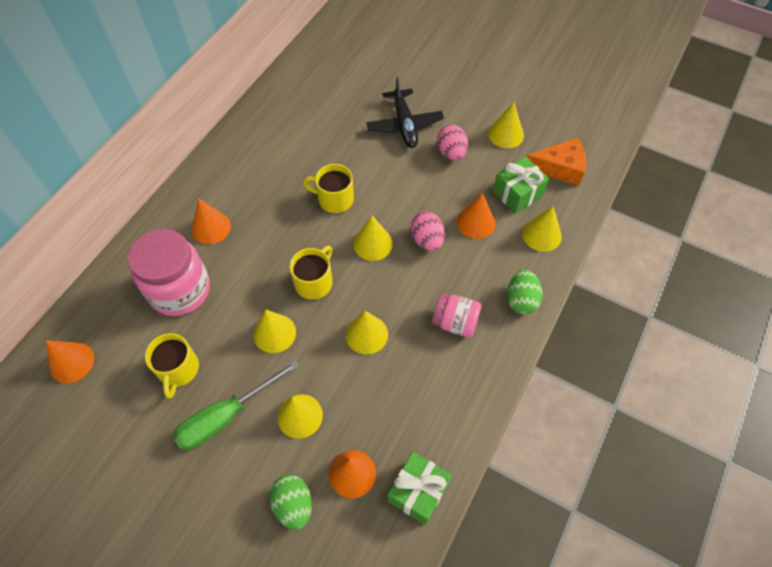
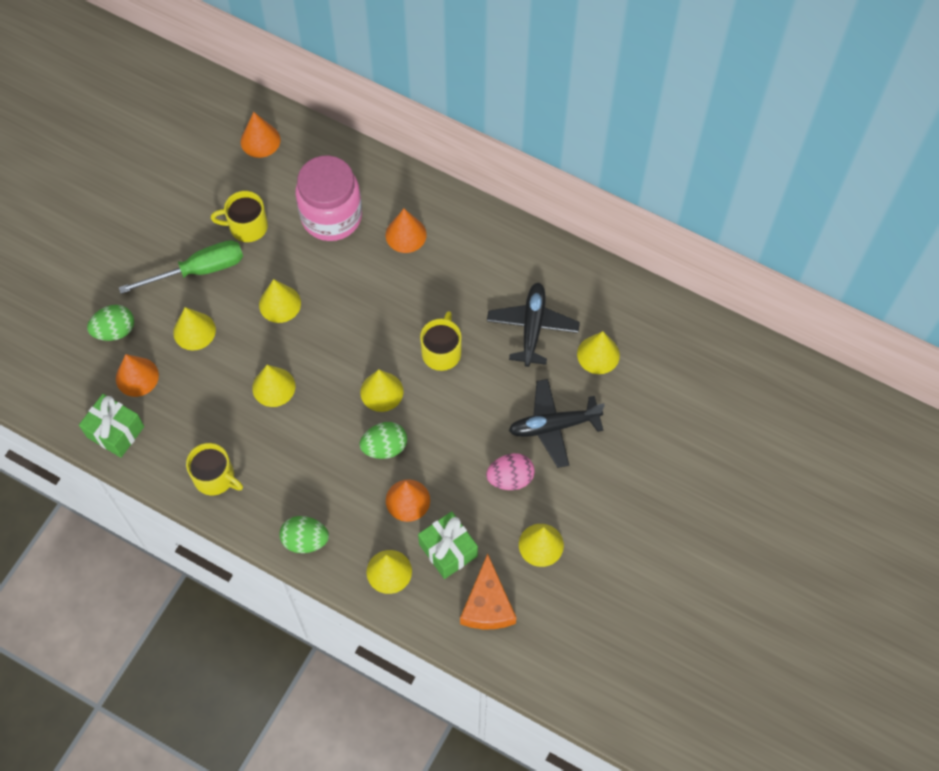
camera: 90 degrees right, 5 degrees up
green screwdriver [173,360,300,450] -> green screwdriver turned 105 degrees clockwise [119,240,243,294]
yellow mug [289,246,333,300] -> yellow mug moved to [186,443,243,495]
pink egg [411,212,445,251] -> green egg [360,422,407,459]
pink jar [432,293,482,337] -> none
none -> black plane [487,282,580,367]
none -> yellow cone [577,331,620,374]

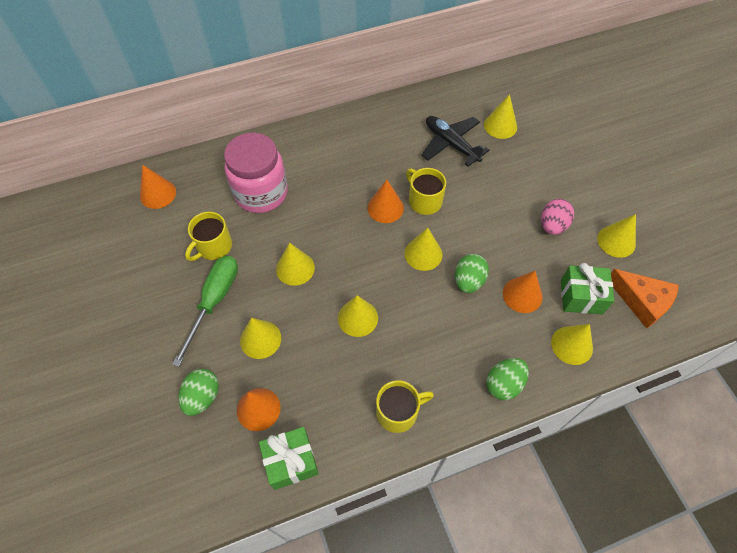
camera: 50 degrees left, 5 degrees down
orange cone [386,209,427,253] -> orange cone moved to [367,180,404,223]
black plane [509,379,605,468] -> none

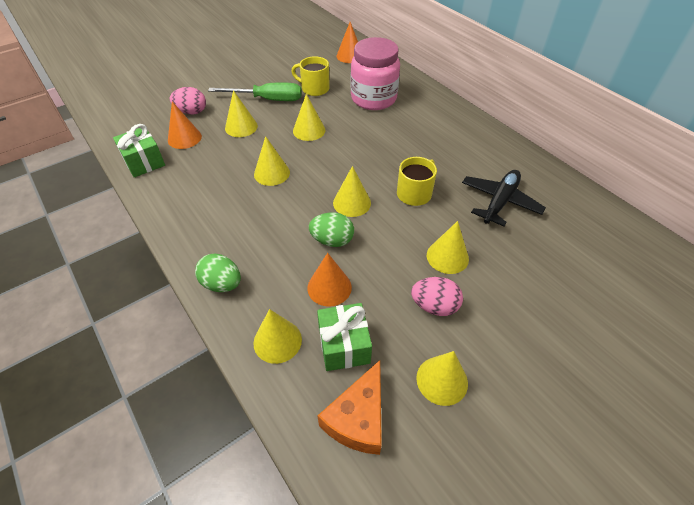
camera: 75 degrees right, 10 degrees down
green egg [178,369,219,416] -> pink egg [170,87,206,115]
orange cone [367,180,404,223] -> none
yellow mug [376,380,434,433] -> none
yellow cone [484,94,517,139] -> yellow cone moved to [427,221,469,274]

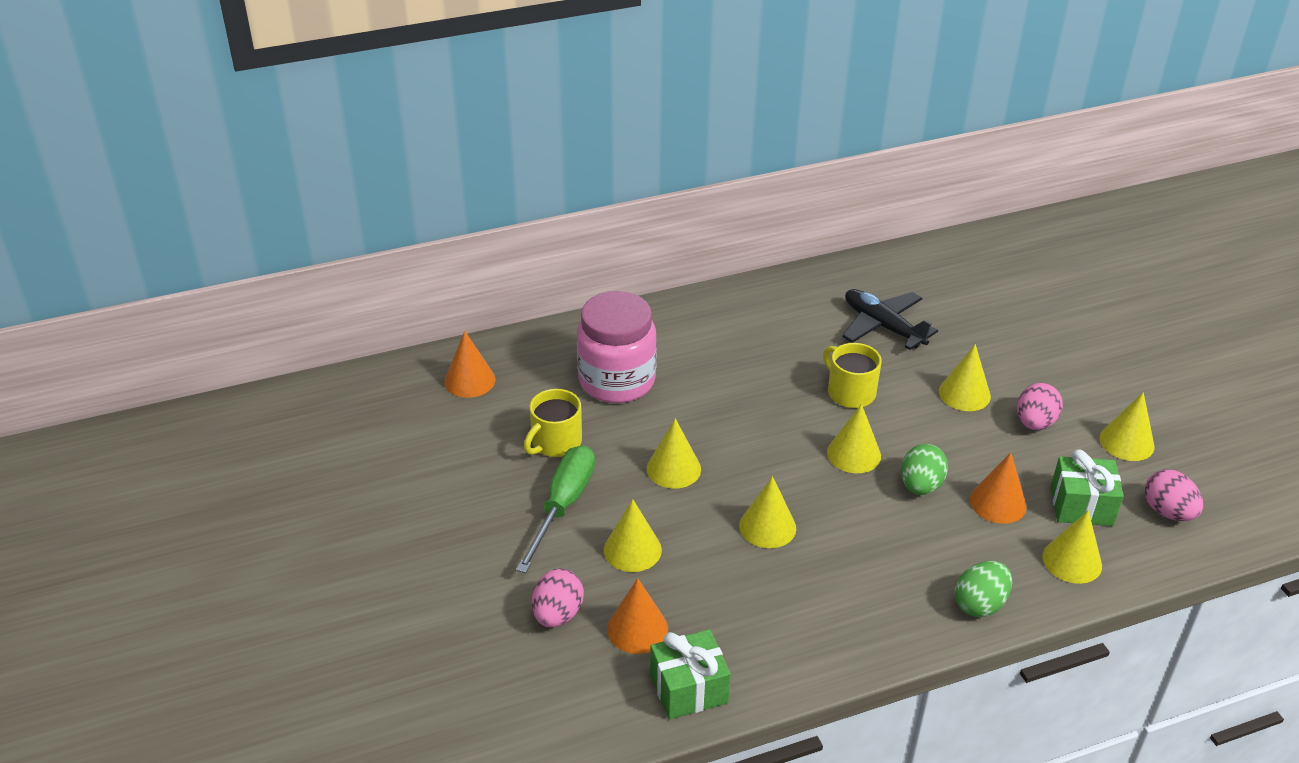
camera: 75 degrees left, 10 degrees down
orange cheese [318,360,382,455] -> pink egg [1145,469,1203,521]

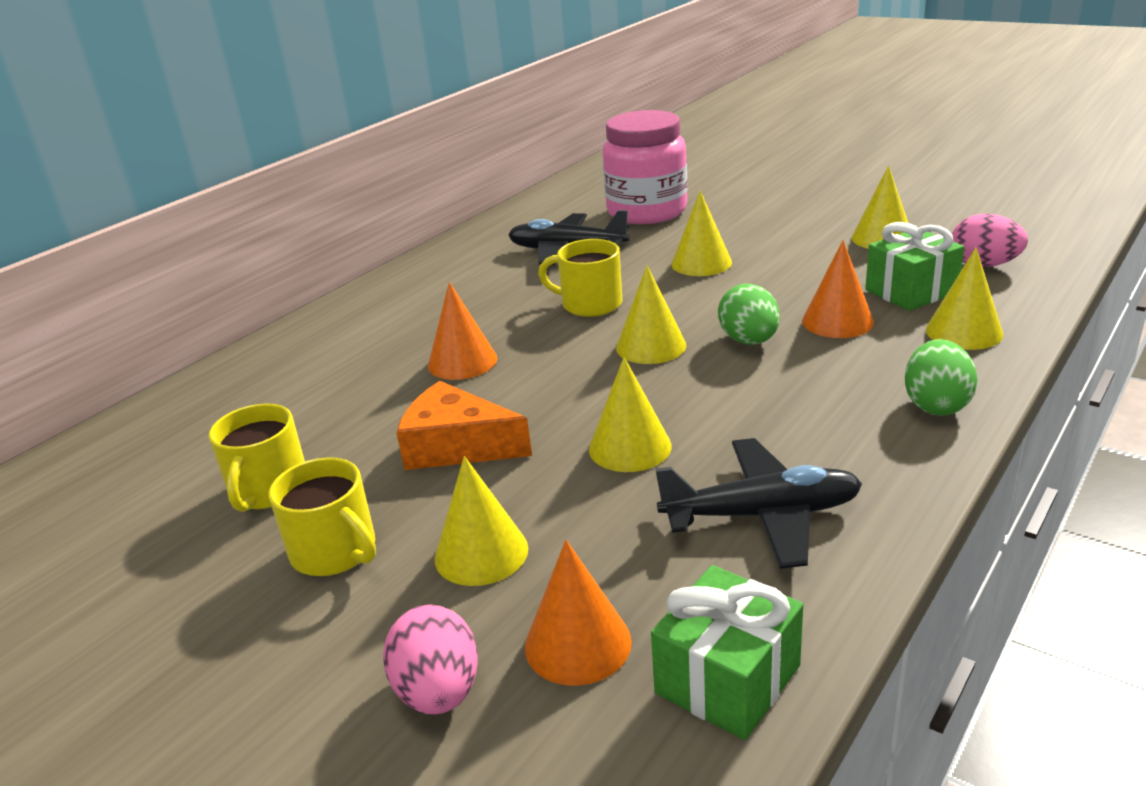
camera: 30 degrees left, 10 degrees down
orange cone [444,331,496,398] -> orange cone moved to [428,282,497,380]
green screwdriver [516,445,595,573] -> yellow mug [269,457,376,576]
pink jar [577,291,657,403] -> pink jar moved to [603,110,688,224]
yellow cone [647,418,701,489] -> orange cheese [396,381,532,470]
pink egg [1017,383,1063,430] -> none
none -> black plane [655,438,862,569]

